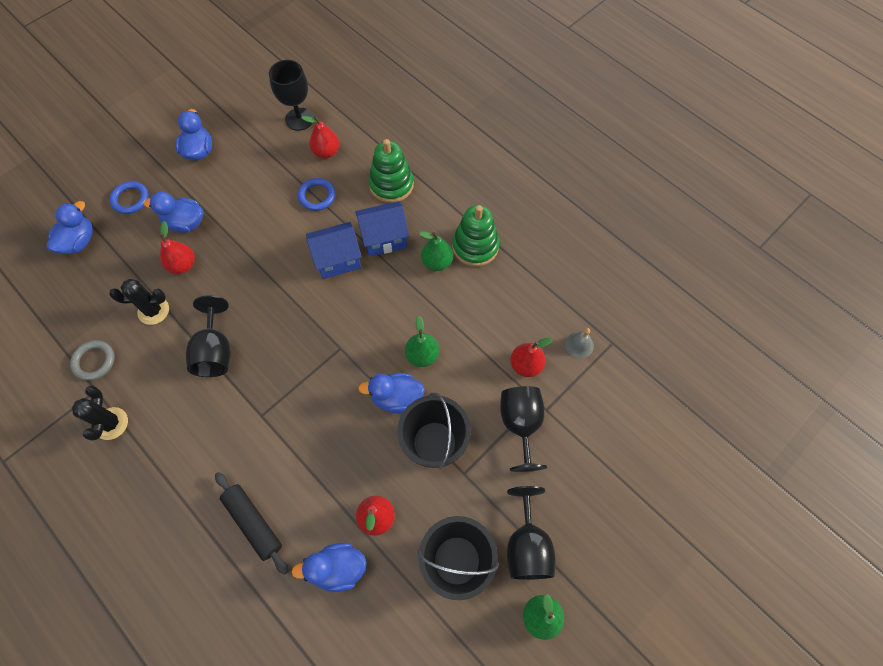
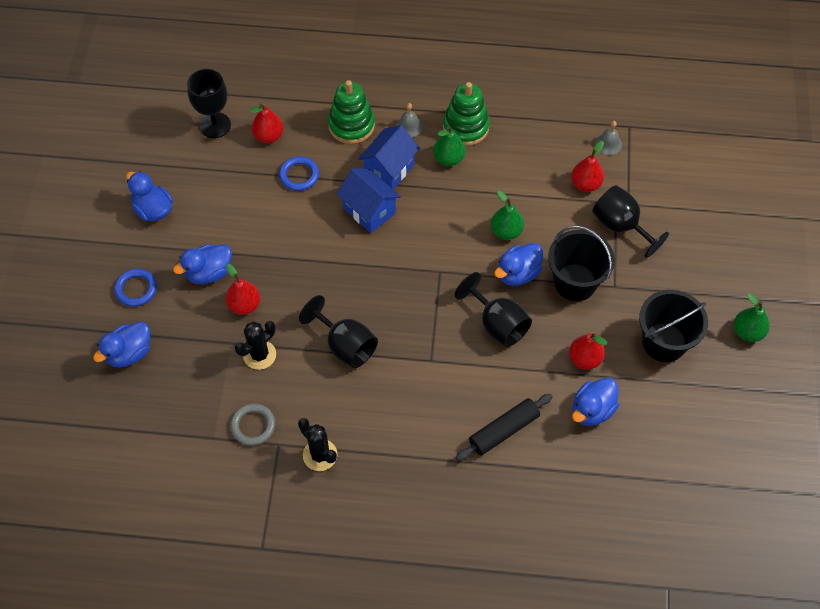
camera: 40 degrees left, 5 degrees down
blue duck [46,201,93,254] -> blue duck turned 120 degrees counterclockwise [93,322,150,368]
black rolling pin [215,472,288,575] -> black rolling pin turned 45 degrees counterclockwise [455,394,553,461]
blue house [306,222,362,279] -> blue house turned 75 degrees counterclockwise [337,168,401,233]
black goblet [507,486,556,580] -> black goblet moved to [455,272,532,347]
none -> grey bell [396,103,423,137]

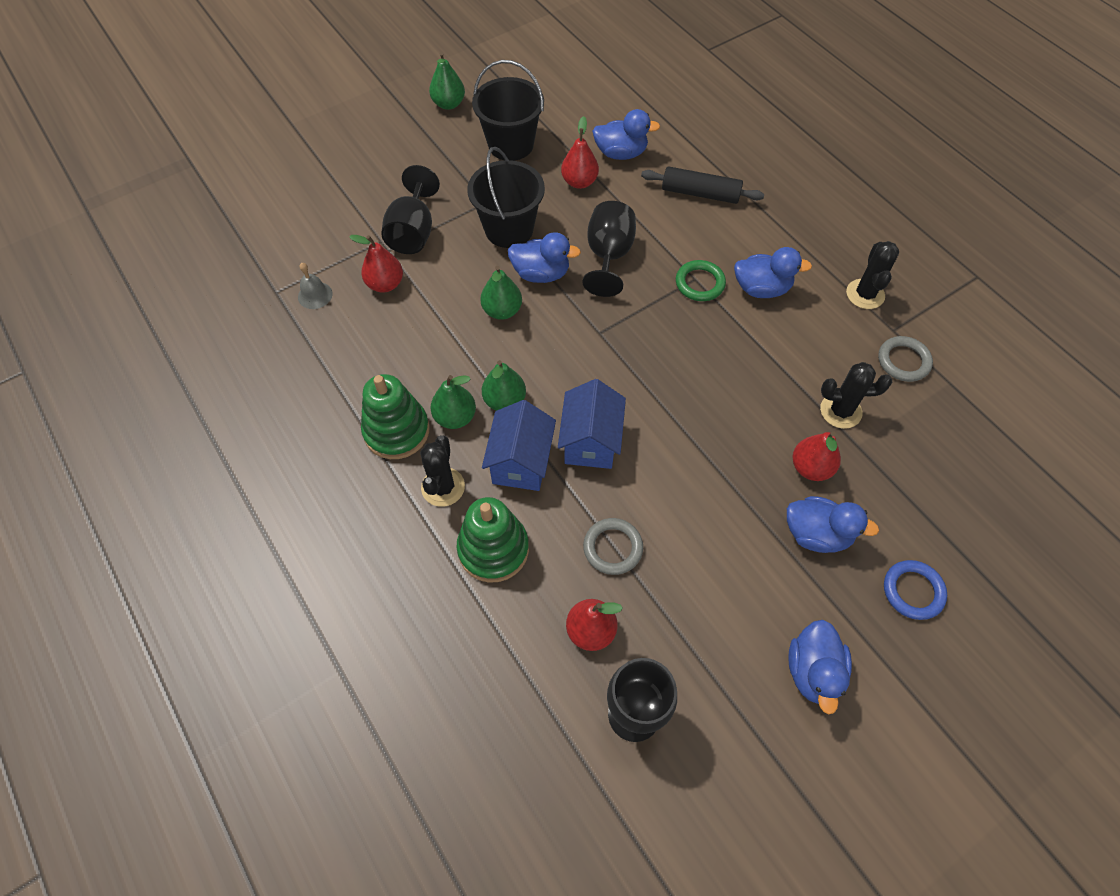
camera: 130 degrees left, 0 degrees up
blue duck [93,322,150,368] -> blue duck moved to [734,247,812,298]
blue ring [279,156,319,191] -> grey ring [583,518,643,575]
black goblet [299,295,378,368] -> none
blue house [358,125,420,189] -> blue house turned 75 degrees counterclockwise [482,400,556,491]
grey bell [396,103,423,137] -> black cactus [420,435,465,507]
none -> green pear [482,360,526,411]
none -> green ring [676,260,726,301]

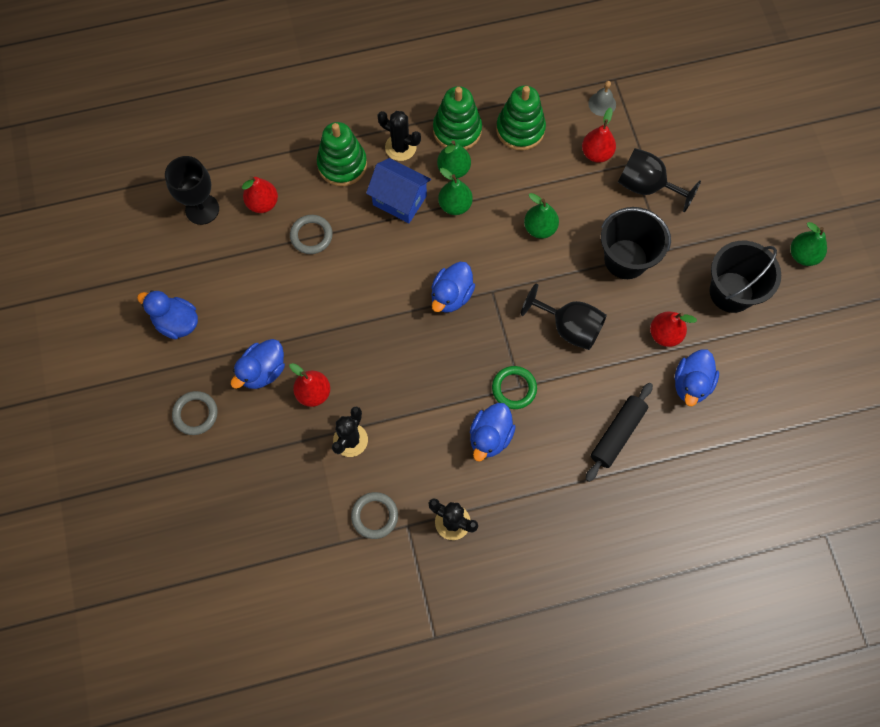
camera: 110 degrees right, 10 degrees up
blue duck [508,232,581,283] -> blue duck moved to [431,262,475,313]
blue house [558,379,626,469] -> none
blue ring [884,560,947,620] -> grey ring [172,391,218,435]
none -> green stacking toy [496,85,546,151]

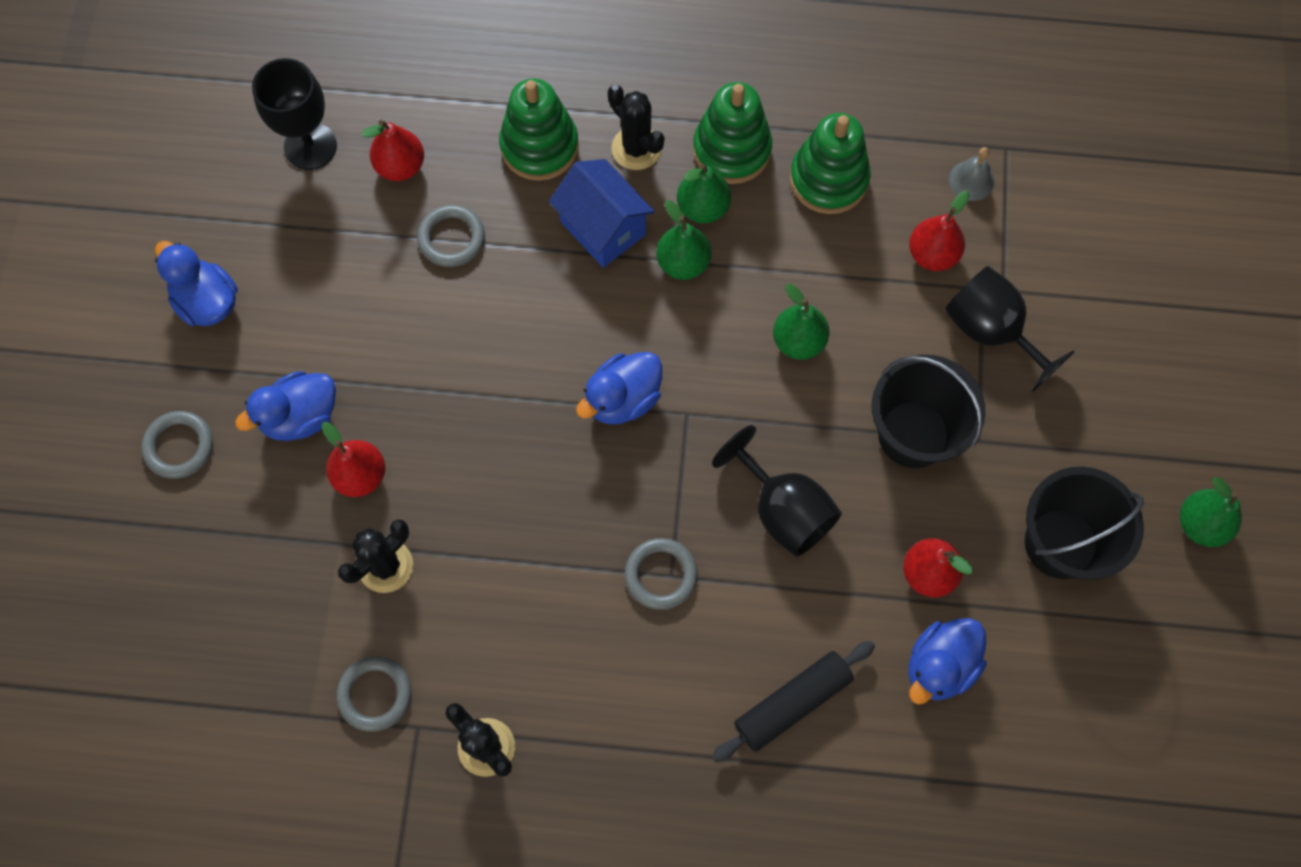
camera: 20 degrees right, 0 degrees up
blue duck [470,403,516,462] -> none
green ring [492,366,537,409] -> grey ring [625,538,698,610]

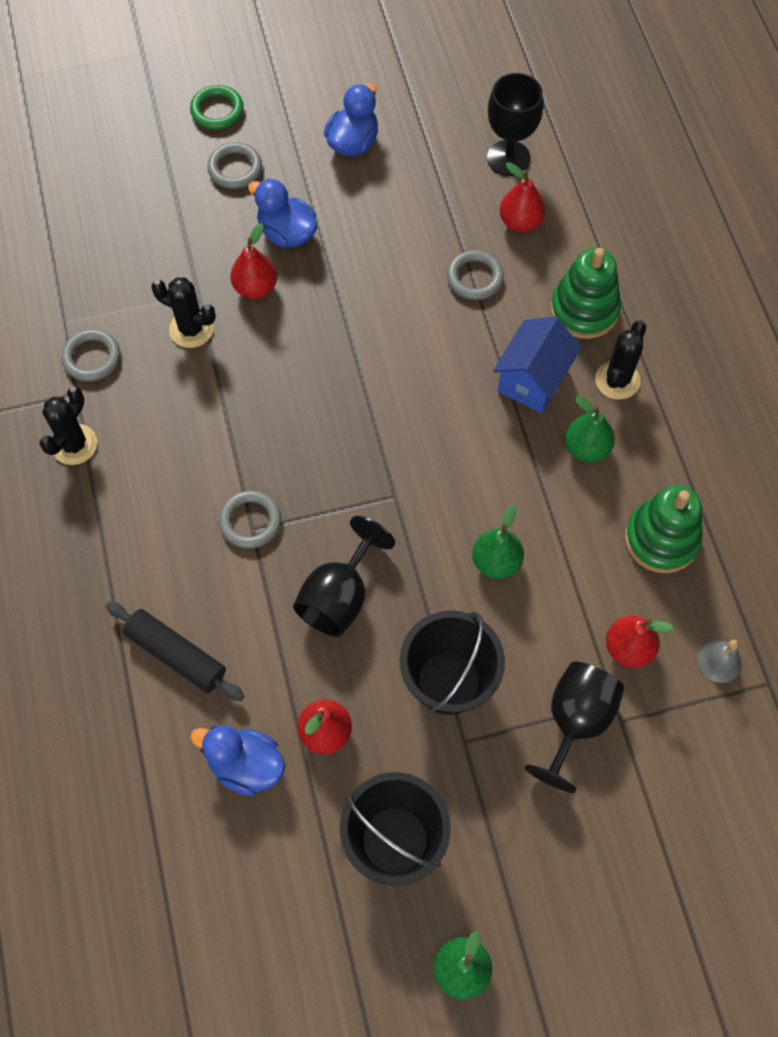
camera: 70 degrees right, 5 degrees down
blue duck [576,352,662,425] -> none
green pear [656,200,711,280] -> none
green stacking toy [693,82,772,184] -> none
none -> green ring [190,85,244,130]

